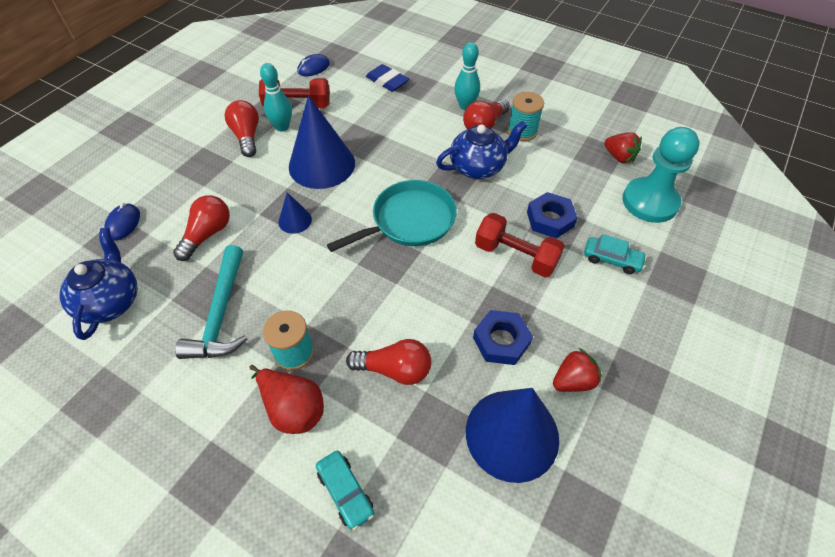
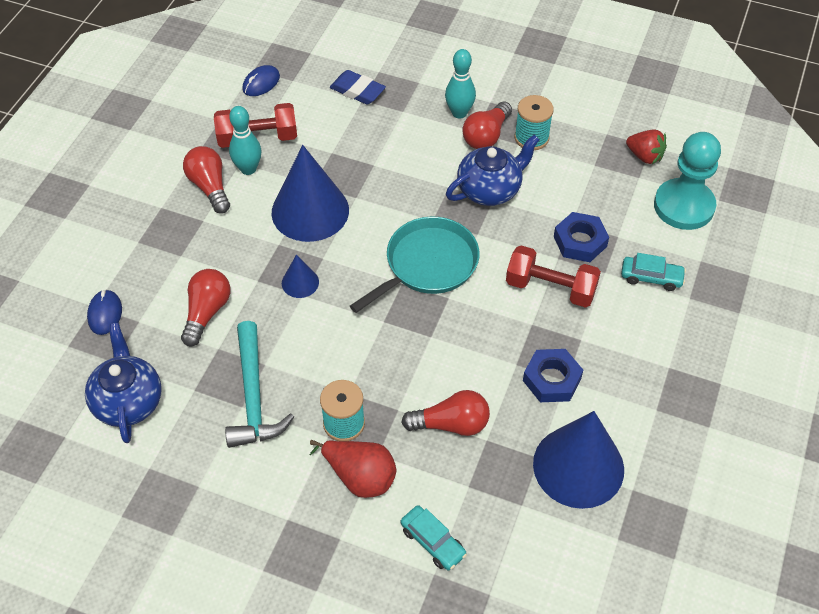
camera: 10 degrees left, 0 degrees up
red strawberry [553,348,602,392] -> none

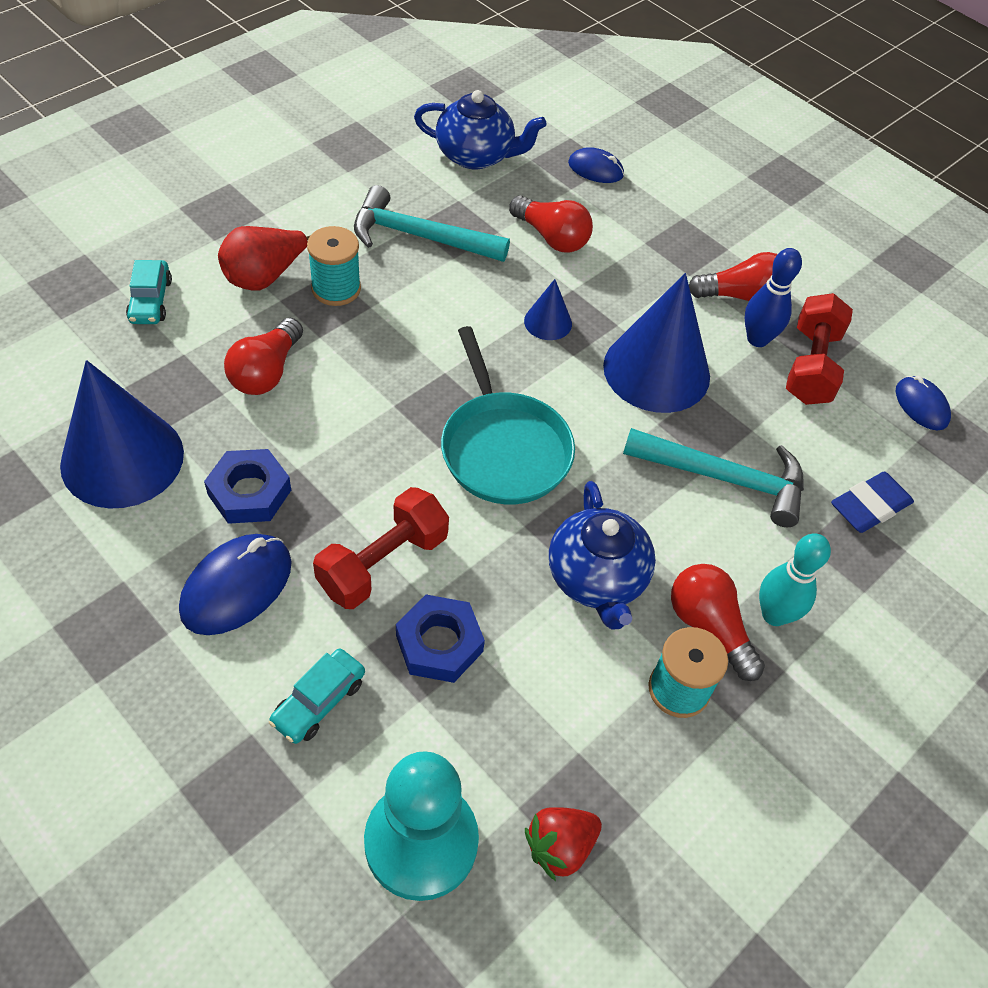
camera: 110 degrees right, 0 degrees up
turquoise bowling pin [229,106,262,175] -> blue bowling pin [745,248,802,347]
turquoise car [401,505,467,570] -> turquoise car turned 75 degrees counterclockwise [126,260,172,324]
none -> blue mouse [179,534,292,635]
none -> turquoise hammer [623,428,804,527]

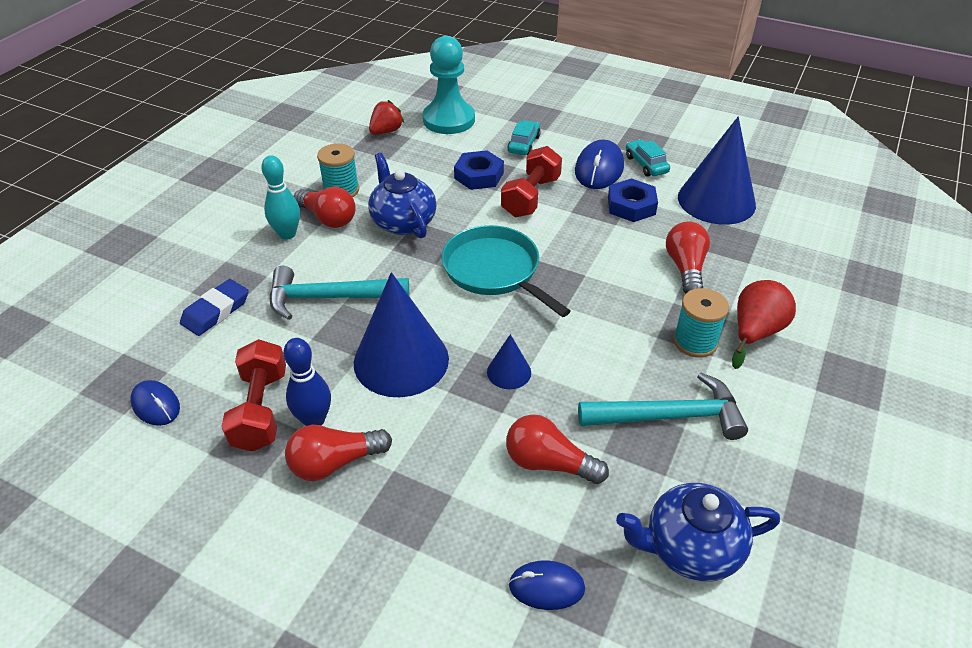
camera: 165 degrees right, 10 degrees down
turquoise car [126,260,172,324] -> turquoise car moved to [626,139,670,177]

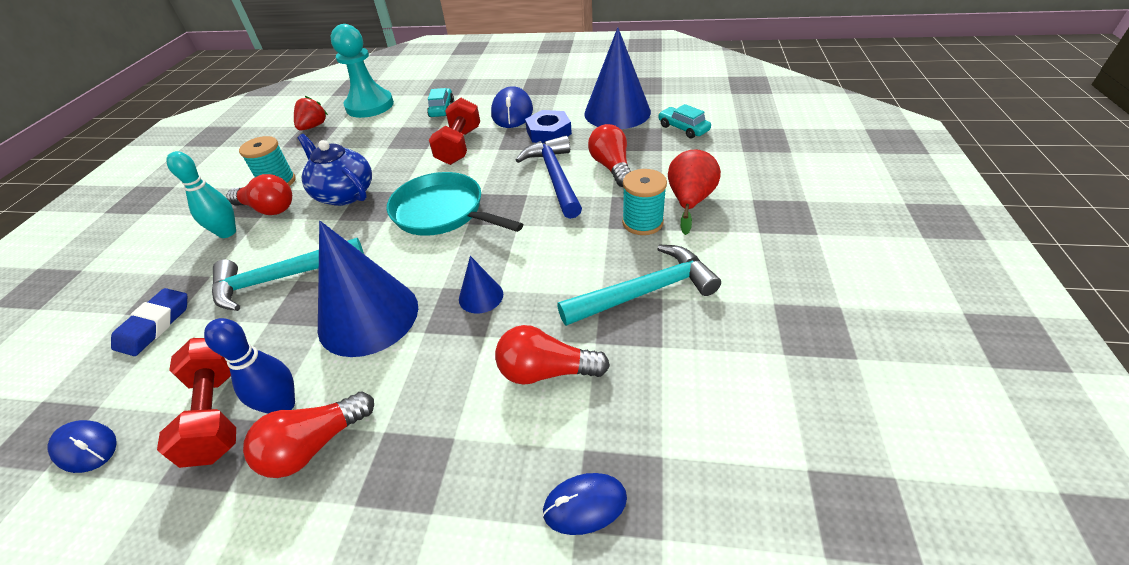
camera: 15 degrees left, 0 degrees up
blue nut [454,150,504,190] -> none
blue teapot [616,483,780,582] -> none
turquoise car [626,139,670,177] -> turquoise car moved to [658,104,711,139]
none -> blue hammer [516,136,582,219]

